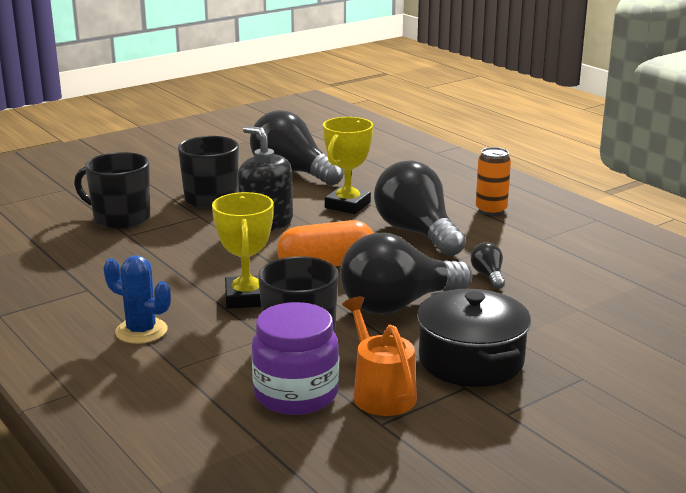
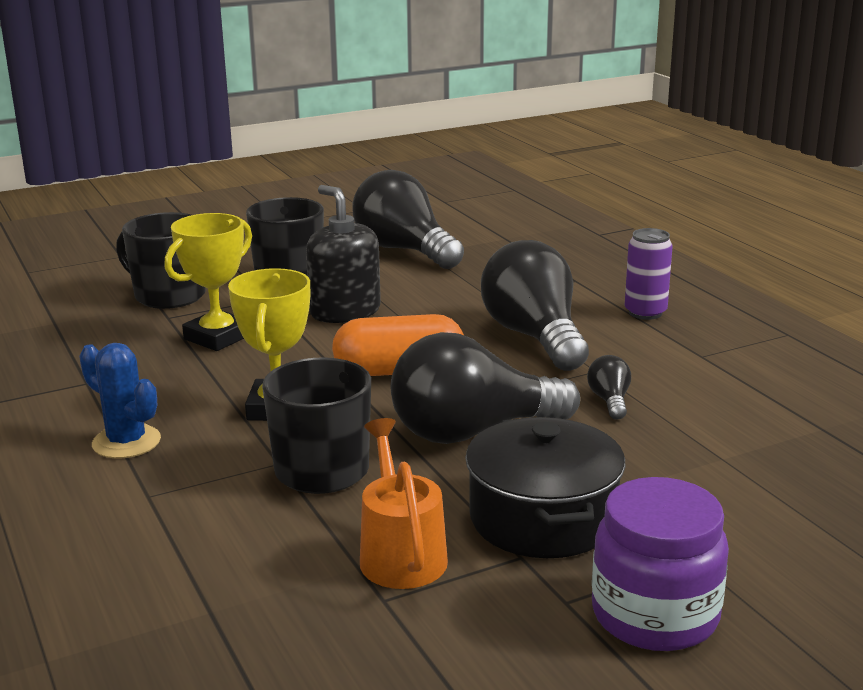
camera: 10 degrees right, 0 degrees up
purple jar [252,302,339,415] -> purple jar moved to [592,477,729,651]
yellow trophy [323,117,373,214] -> yellow trophy moved to [164,213,252,351]
orange can [476,147,511,215] -> purple can [625,228,673,320]

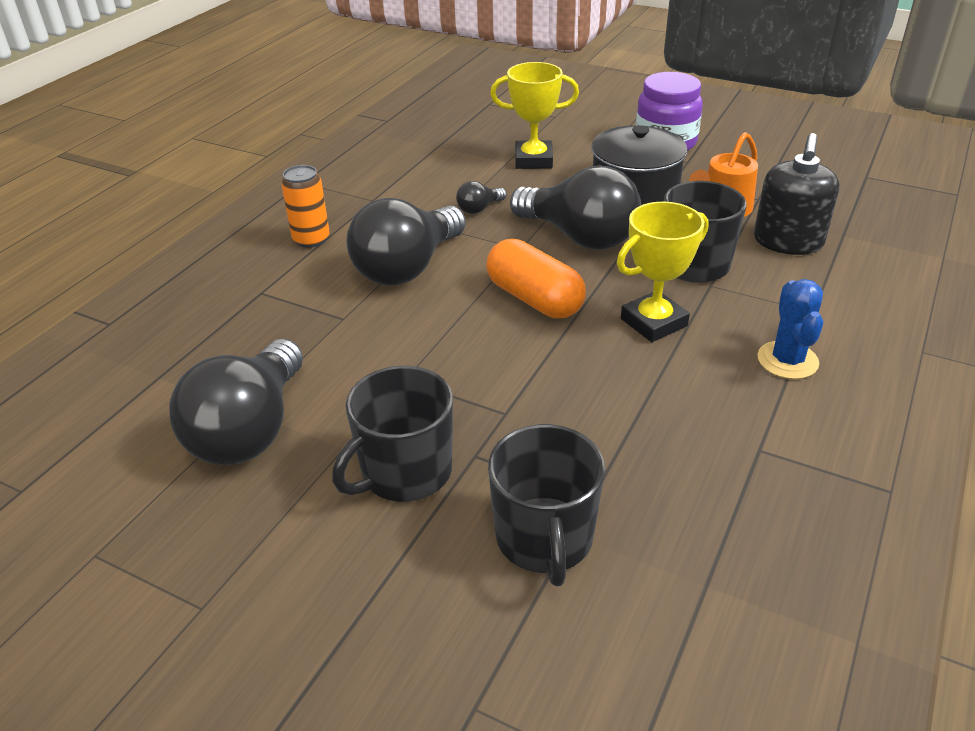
camera: 125 degrees left, 15 degrees up
yellow trophy [164,213,252,351] -> yellow trophy moved to [490,62,579,169]
black soap dispenser [306,185,381,323] -> black soap dispenser moved to [754,133,839,255]
purple can [625,228,673,320] -> orange can [281,165,330,248]

